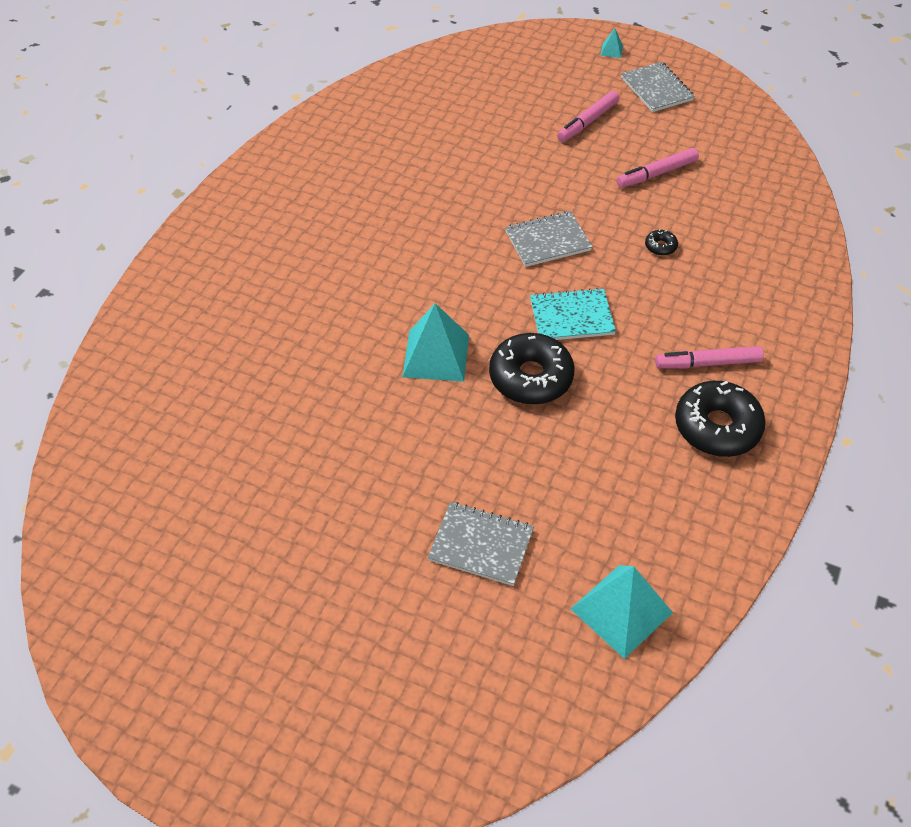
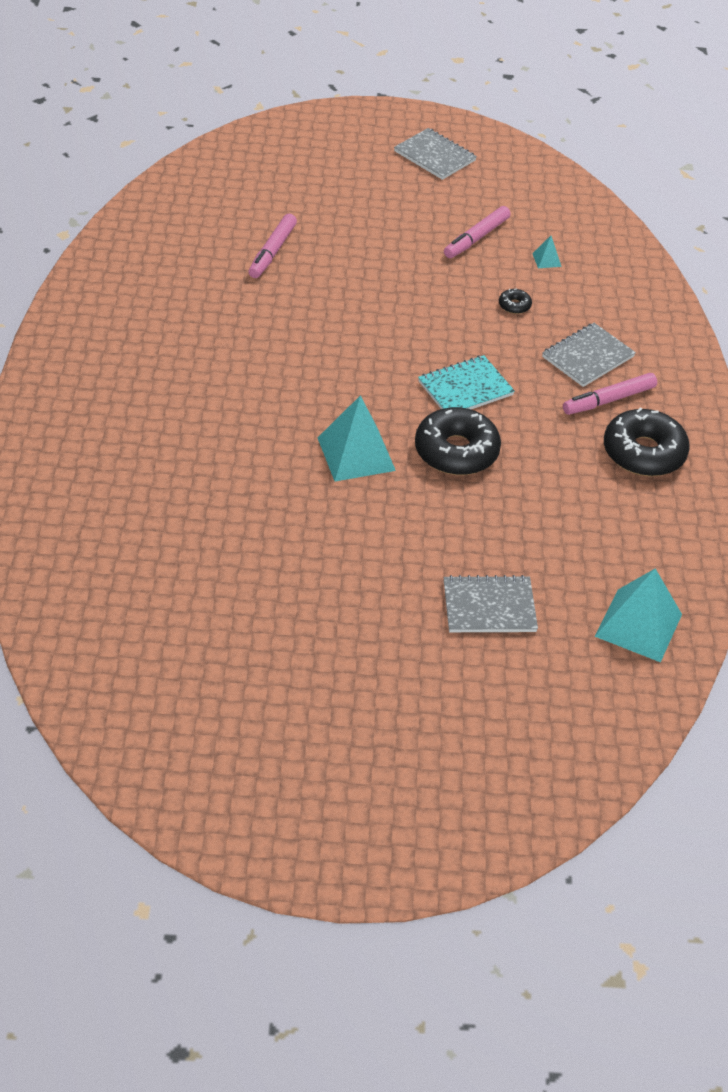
camera: 25 degrees left, 5 degrees down
grey notebook [505,211,592,267] -> grey notebook moved to [542,323,636,387]
pink marker [557,91,619,142] -> pink marker moved to [248,214,297,278]
turquoise pyramid [600,28,623,58] -> turquoise pyramid moved to [532,236,562,268]

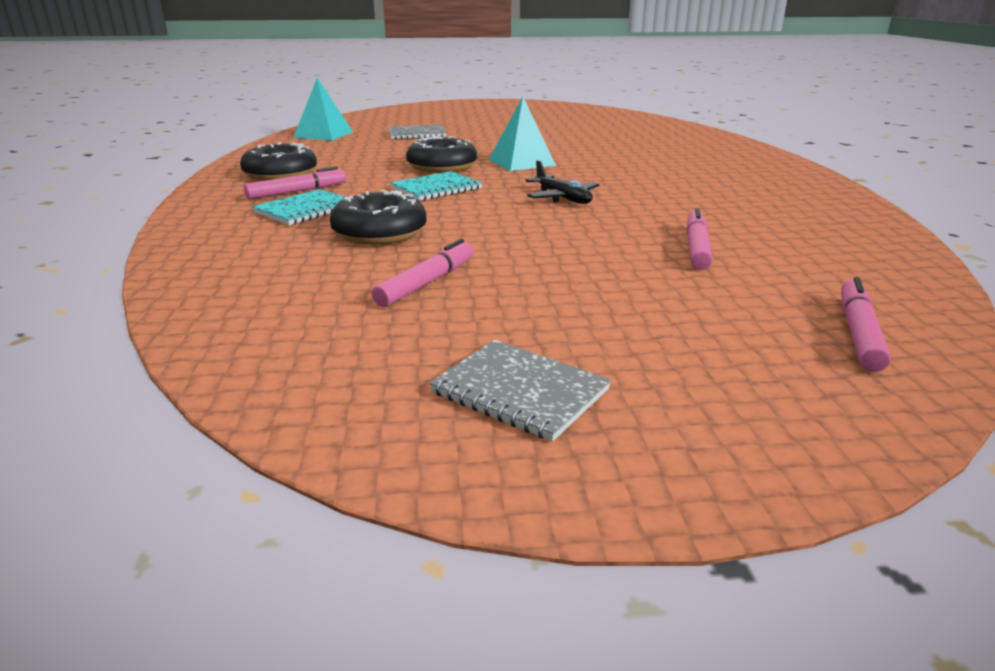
camera: 175 degrees right, 20 degrees down
black donut [499,288,532,314] -> black donut [330,190,427,245], size x2.34
turquoise pyramid [532,236,562,268] -> none
grey notebook [542,323,636,387] -> turquoise notebook [252,189,345,225]
none -> black plane [525,160,599,204]
none -> pink marker [841,277,891,372]

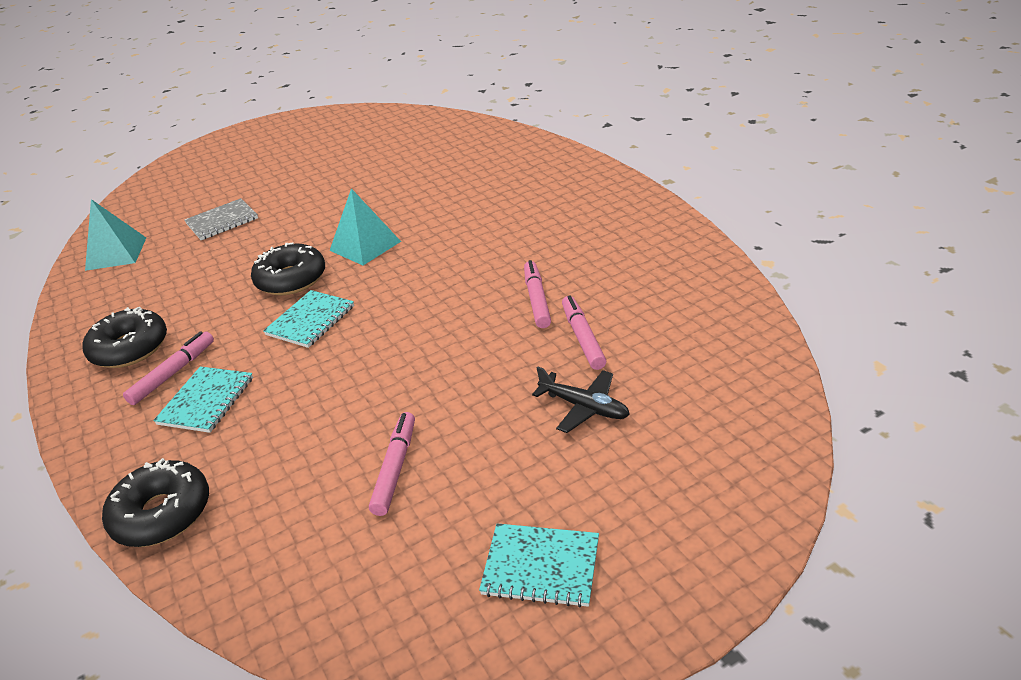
camera: 20 degrees left, 10 degrees up
black donut [330,190,427,245] -> black donut moved to [102,458,209,547]
grey notebook [429,340,611,442] -> turquoise notebook [479,523,599,608]
black plane [525,160,599,204] -> black plane moved to [532,367,630,433]
pink marker [841,277,891,372] -> pink marker moved to [524,260,551,328]

